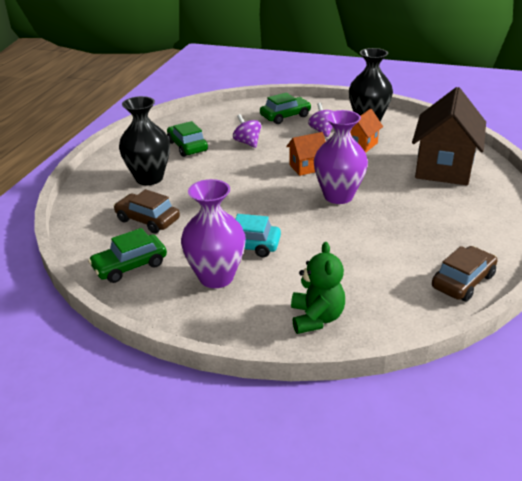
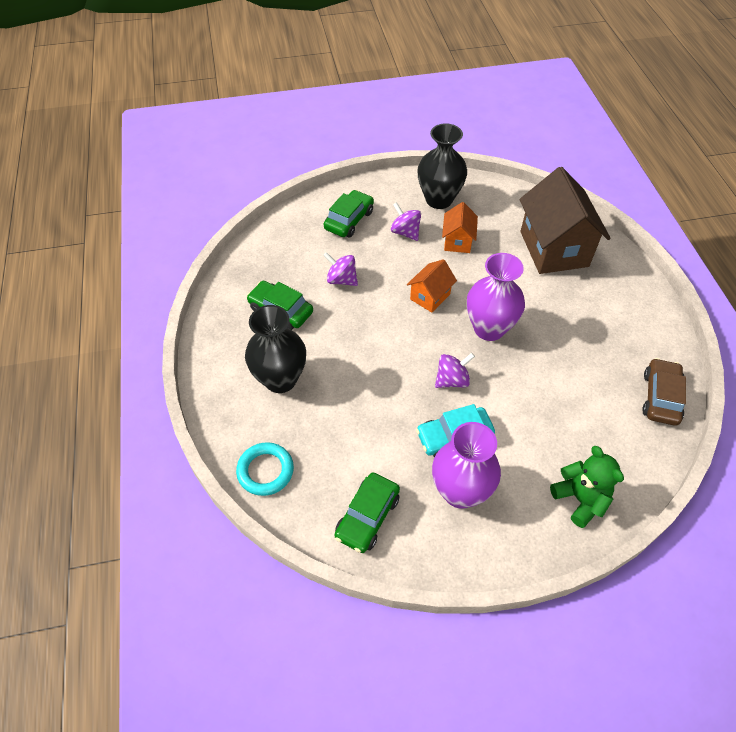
camera: 30 degrees left, 20 degrees up
brown car [114,189,180,233] -> none
none -> turquoise ring [236,442,294,496]
none -> purple spinning top [435,353,475,388]

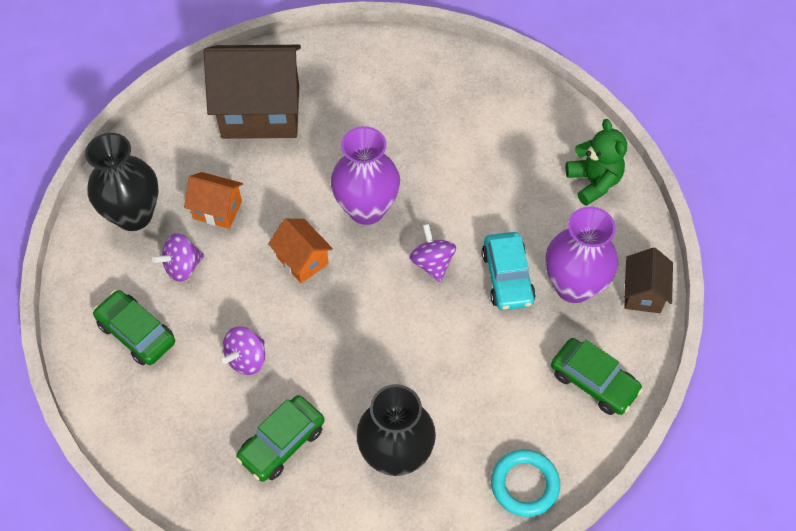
camera: 80 degrees left, 5 degrees up
green teddy bear [550,446,624,528] -> green teddy bear turned 90 degrees clockwise [565,119,627,206]
brown car [642,358,686,426] -> none
none -> brown house [624,248,673,313]

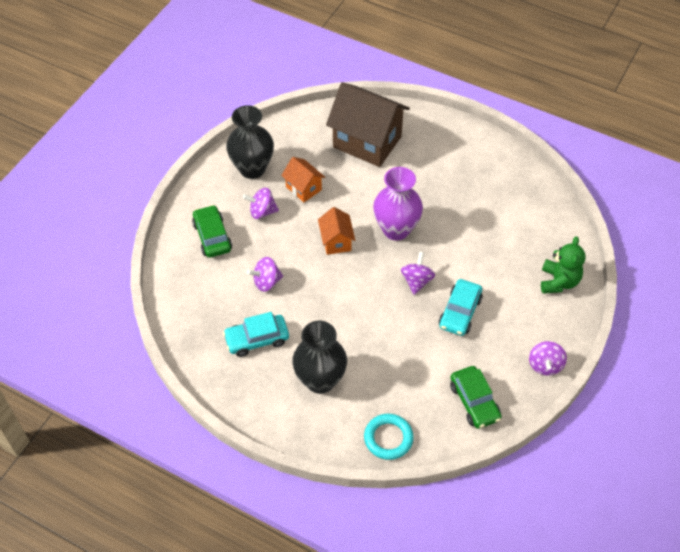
camera: 30 degrees right, 5 degrees down
green car [236,395,325,482] -> turquoise car [223,312,289,357]
purple vase [545,207,618,303] -> none
brown house [624,248,673,313] -> purple spinning top [529,341,567,376]

